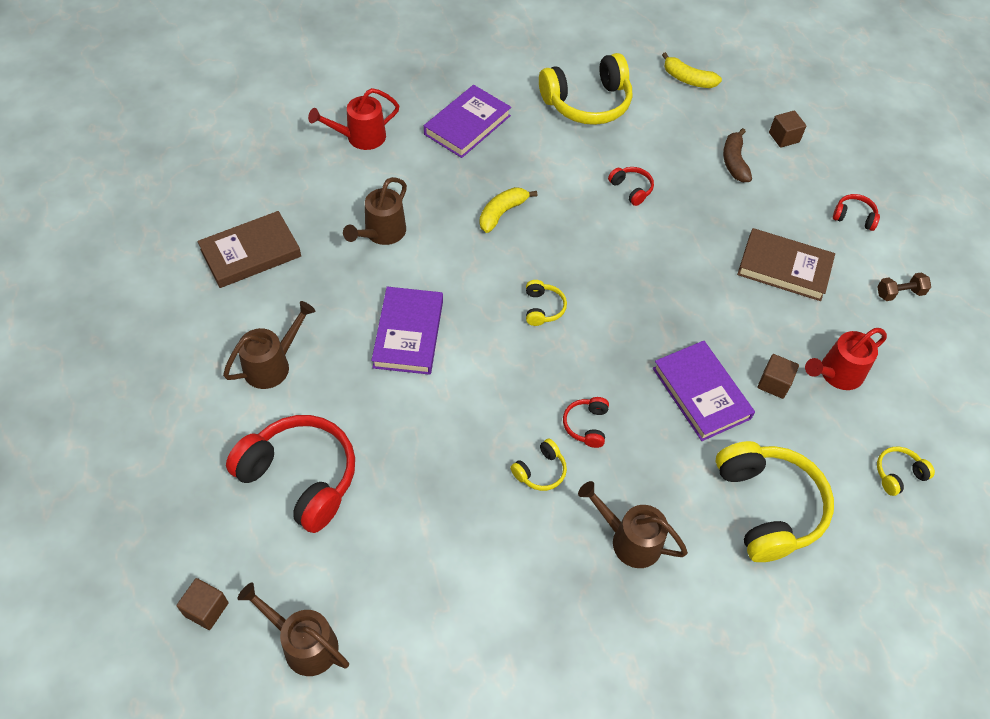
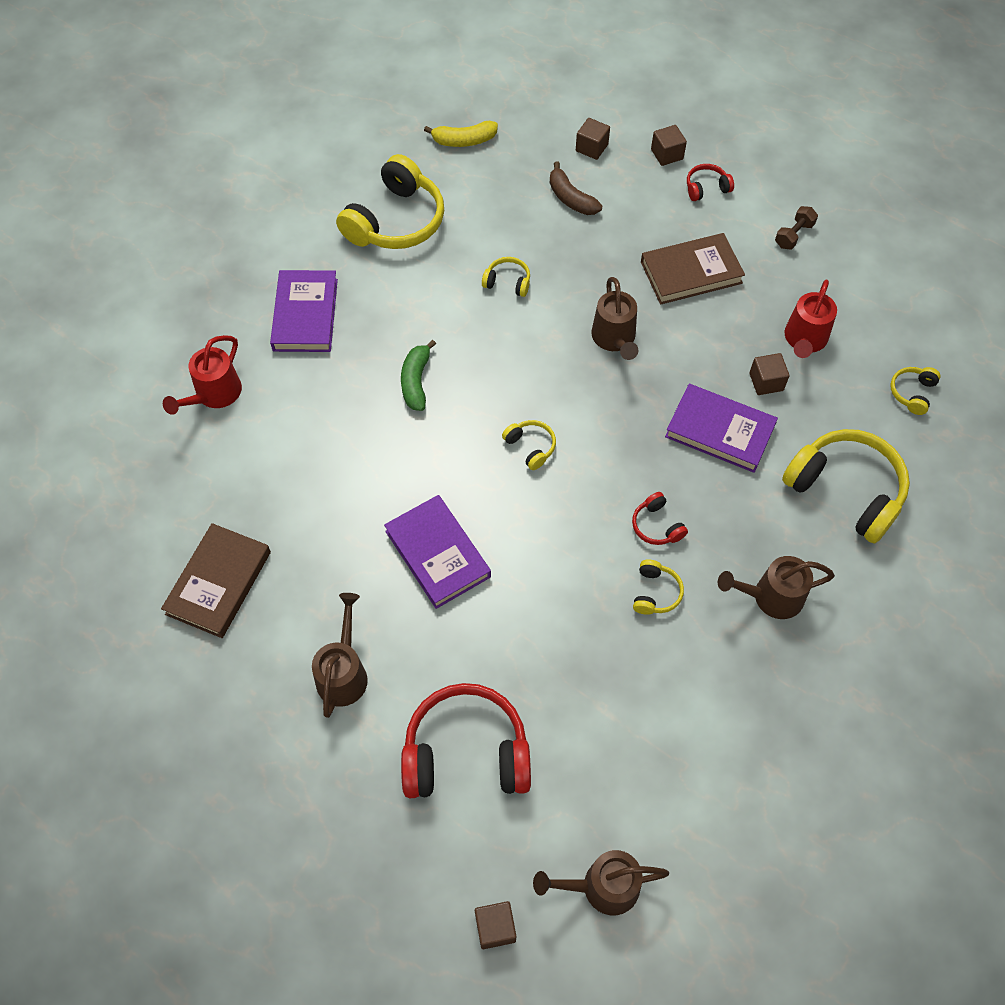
camera: 35 degrees left, 5 degrees up
brown watering can [343,177,407,245] -> brown watering can moved to [591,277,638,360]
yellow banana [480,187,537,233] -> green banana [401,340,436,411]
red headphones [608,167,654,206] -> yellow headphones [482,257,530,297]
none -> brown cube [651,125,687,166]

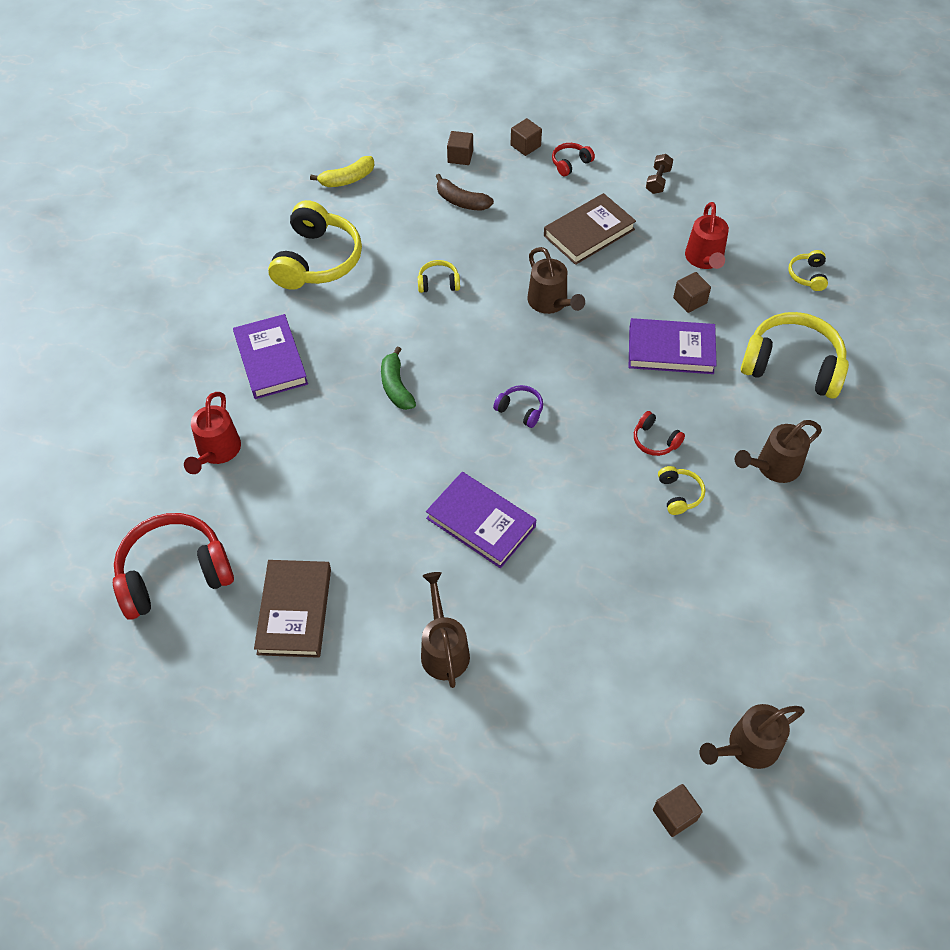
camera: 20 degrees left, 5 degrees down
red headphones [401,683,531,798] -> red headphones moved to [113,513,234,620]
yellow headphones [502,420,556,470] -> purple headphones [493,385,543,428]

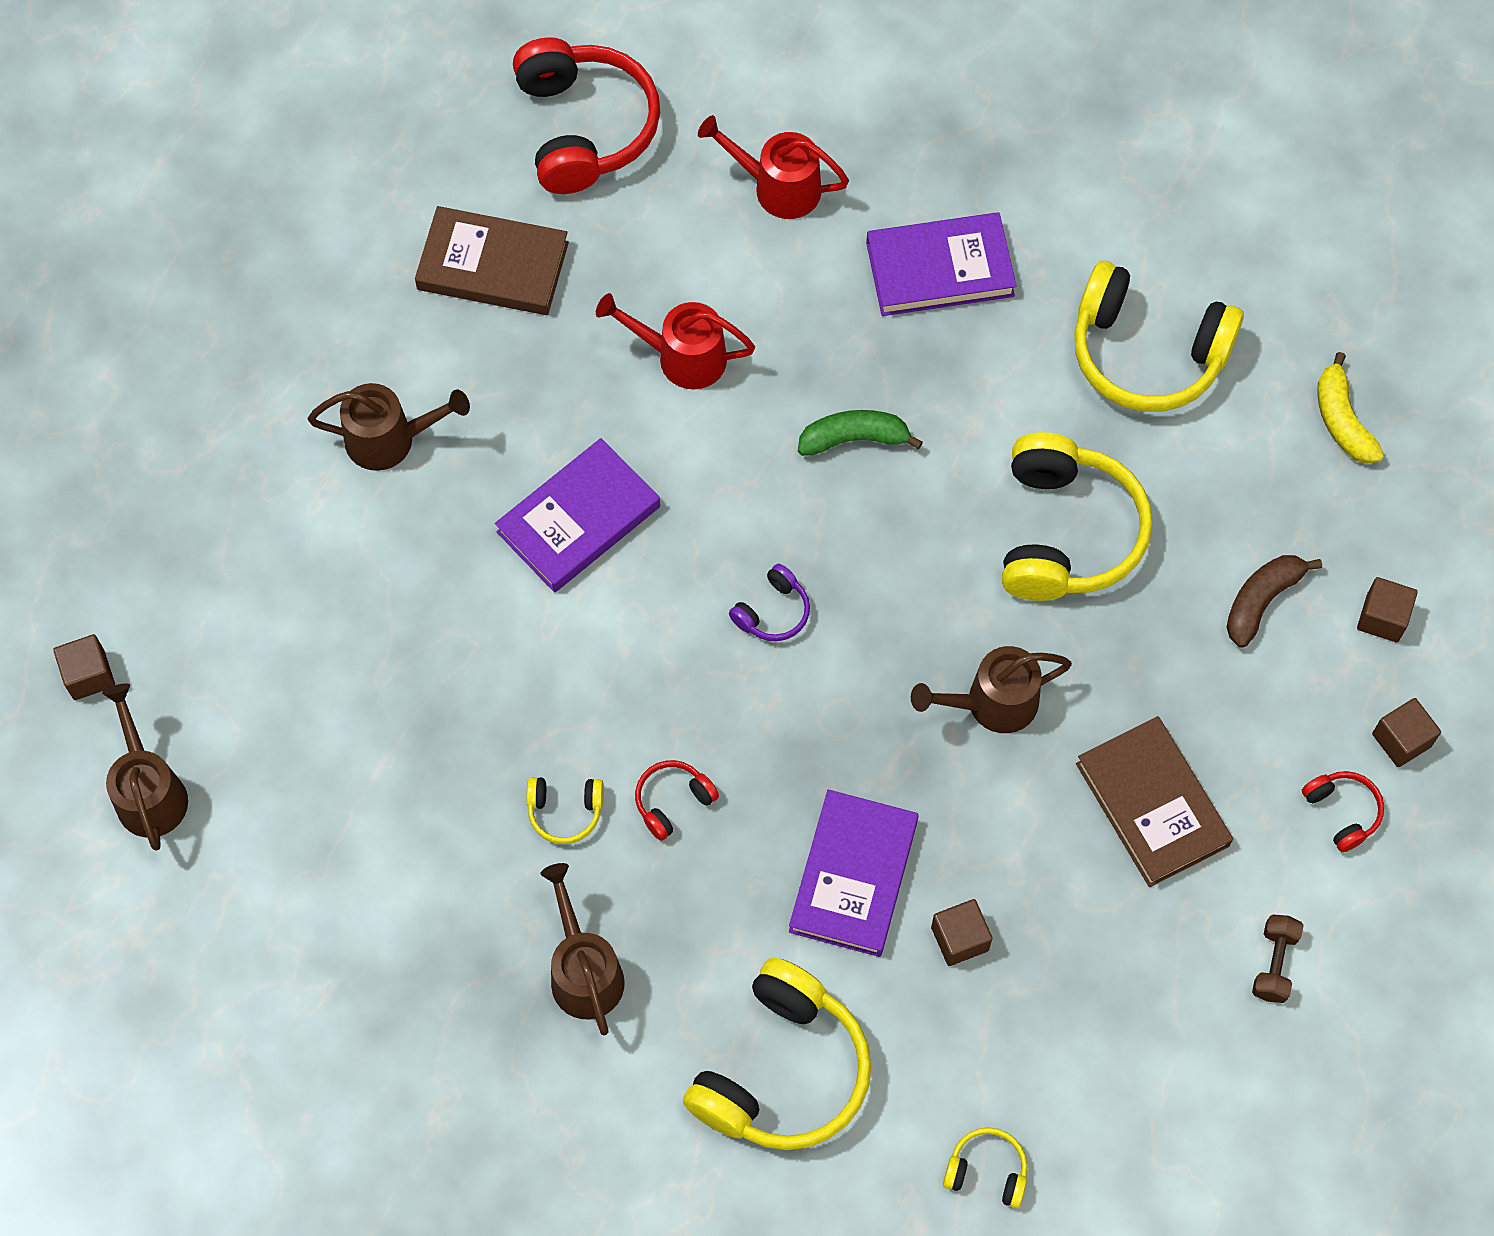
camera: 100 degrees right, 10 degrees up
yellow headphones [418,260,460,293] -> yellow headphones [1002,432,1152,601], size x2.21
brown dumbbell [646,154,673,194] -> brown dumbbell turned 75 degrees clockwise [1252,914,1304,1003]
red watering can [685,202,729,269] -> red watering can moved to [596,293,755,389]

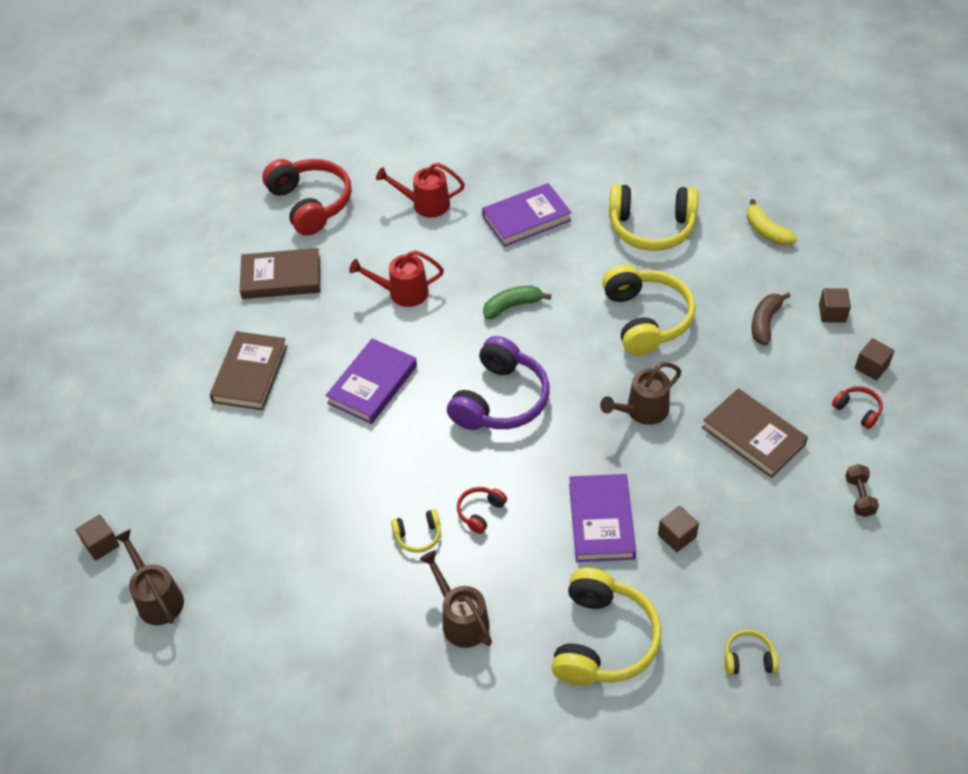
camera: 15 degrees left, 15 degrees down
brown watering can [308,383,470,471] -> brown book [210,331,288,410]
purple headphones [729,564,810,641] -> purple headphones [447,336,550,430], size x2.21

